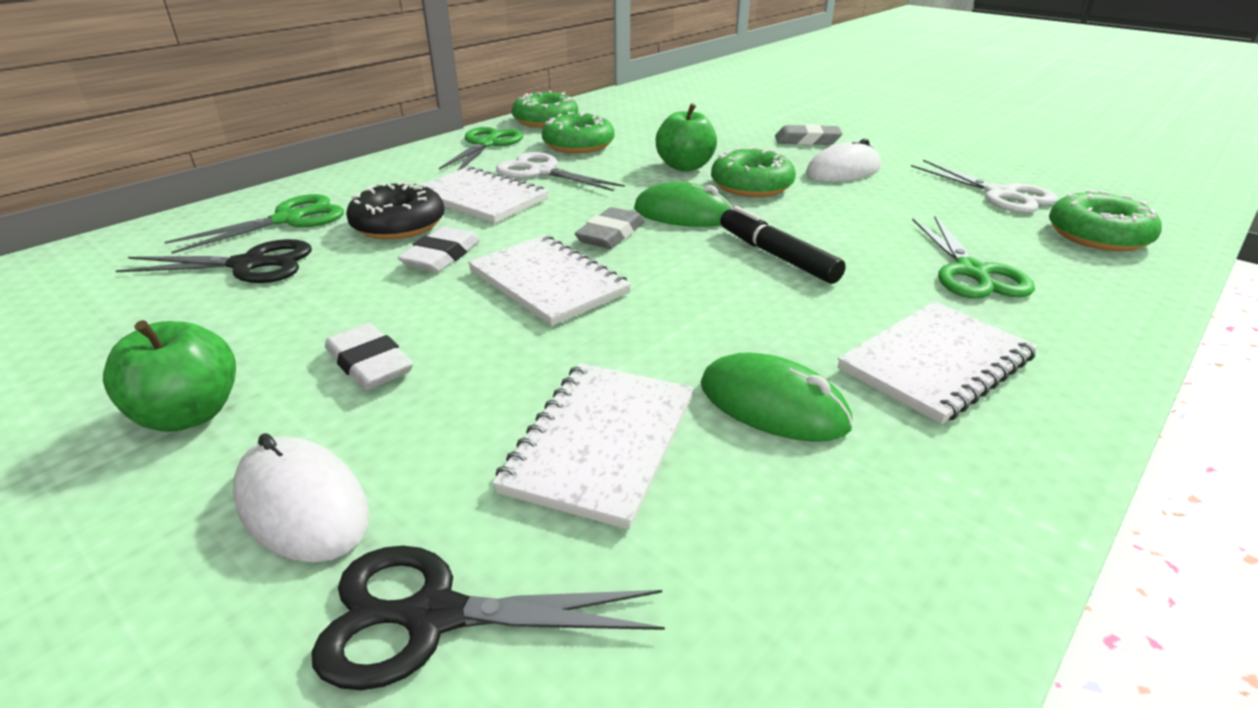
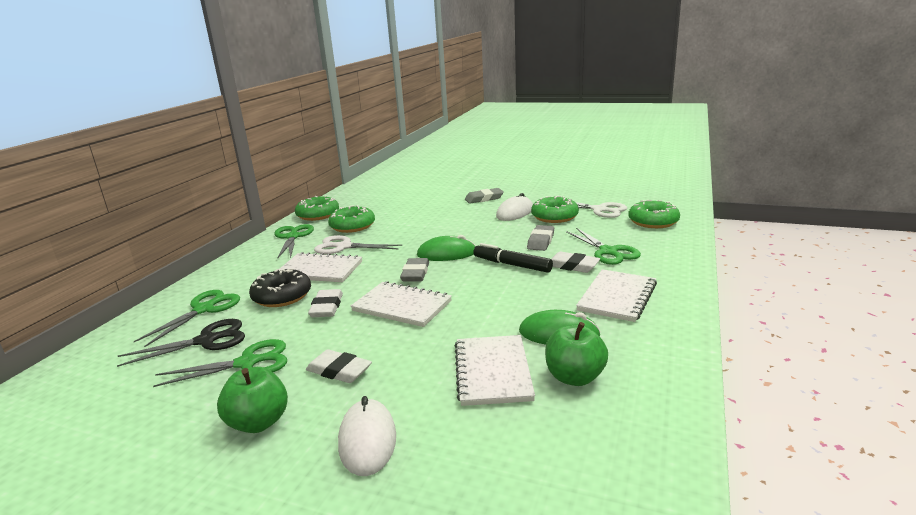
camera: 20 degrees left, 10 degrees down
white mouse [233,433,369,563] -> white mouse turned 60 degrees clockwise [338,396,396,476]
black scissors [311,545,665,690] -> none
green apple [656,103,717,171] -> green apple moved to [545,322,608,386]
green donut [711,147,796,197] -> green donut moved to [531,196,579,223]
none -> green scissors [153,339,287,387]
none -> grey eraser [527,225,554,251]
none -> white eraser [552,252,600,273]

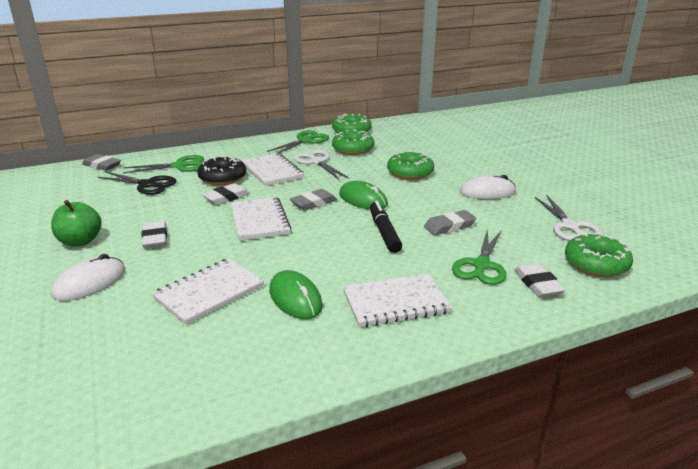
camera: 45 degrees right, 5 degrees up
green scissors [153,339,287,387] -> none
grey eraser [465,188,504,204] -> grey eraser moved to [82,154,121,171]
green donut [531,196,579,223] -> green donut moved to [387,151,434,180]
green apple [545,322,608,386] -> none
white eraser [552,252,600,273] -> white eraser moved to [514,263,566,297]

